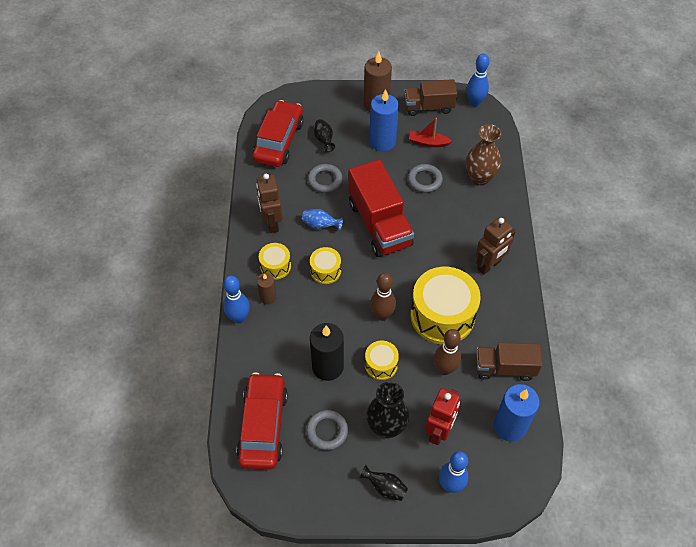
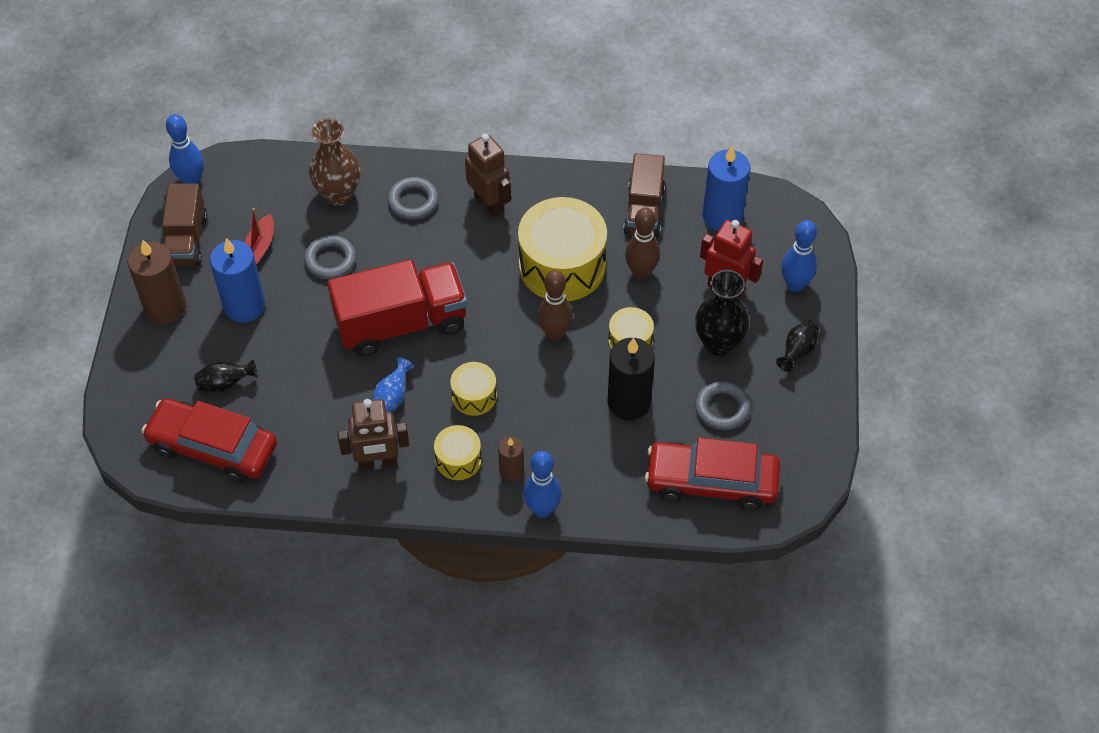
camera: 85 degrees left, 0 degrees up
grey ring [308,164,343,193] -> grey ring moved to [388,177,438,220]

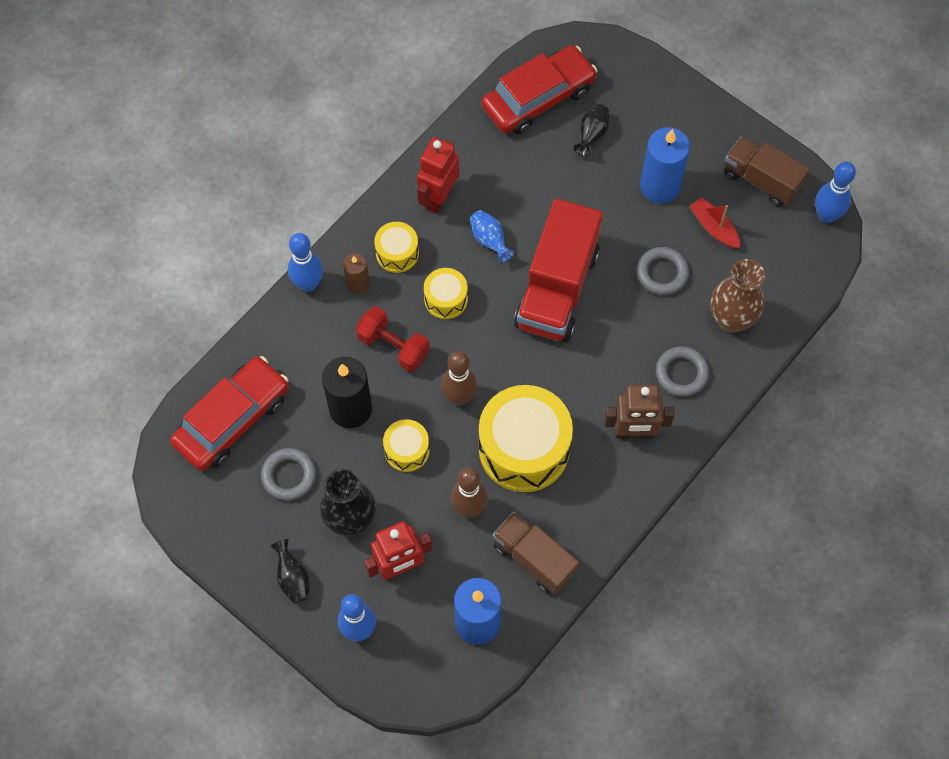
camera: 125 degrees right, 10 degrees up
brown candle [128,240,186,324] -> none
brown robot [337,399,409,470] -> red robot [417,137,460,214]
none -> red dumbbell [356,306,430,372]

